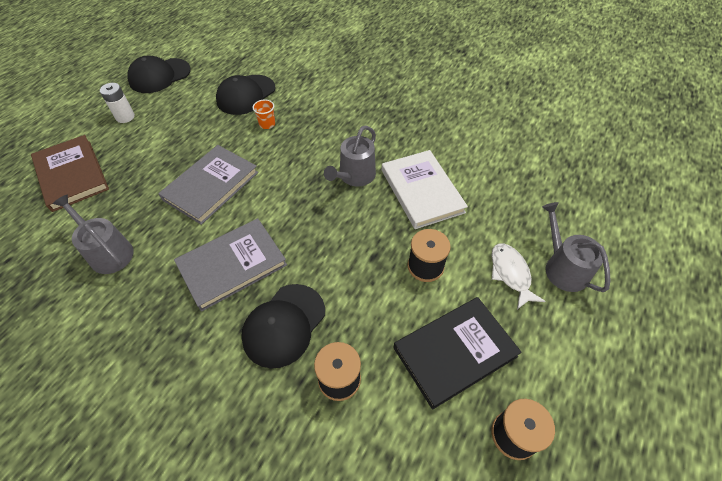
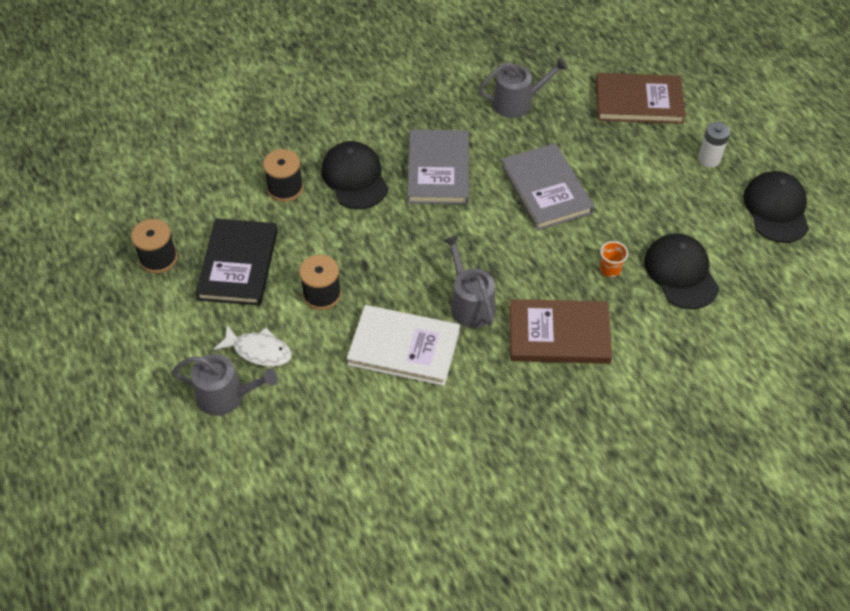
camera: 125 degrees right, 0 degrees up
none -> brown book [510,299,612,364]

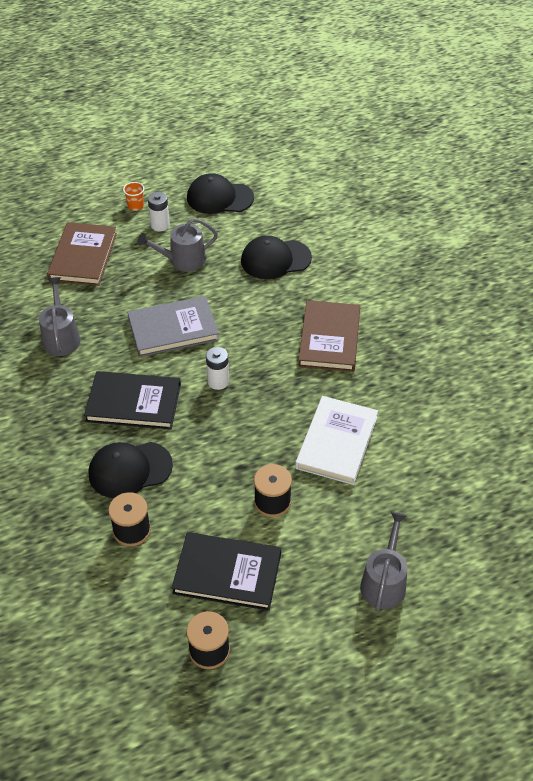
camera: 85 degrees left, 5 degrees down
white fish [213,325,292,367] -> none
grey book [407,130,469,204] -> black book [84,371,181,429]
grey watering can [443,235,495,328] -> grey watering can moved to [138,218,218,271]
orange cup [600,241,628,277] -> orange cup moved to [123,182,144,211]
none -> white battery [206,347,229,390]

